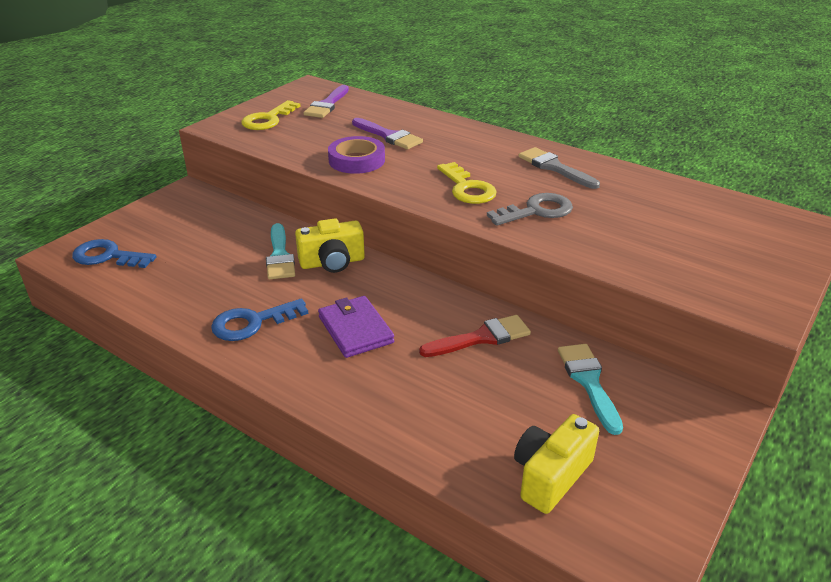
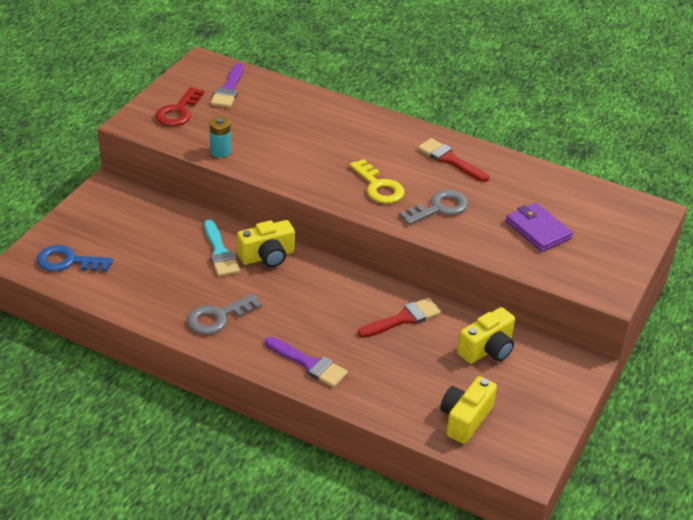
camera: 10 degrees left, 5 degrees up
blue key [211,299,308,341] -> grey key [187,294,262,335]
yellow key [241,100,301,130] -> red key [155,87,204,126]
purple wallet [318,296,394,358] -> purple wallet moved to [506,203,573,252]
purple tape [328,136,385,174] -> none
purple brush [352,118,423,149] -> purple brush moved to [265,337,348,387]
grey brush [519,147,600,189] -> red brush [418,138,489,182]
turquoise brush [558,344,623,435] -> yellow camera [457,307,515,364]
none -> turquoise battery [209,117,231,158]

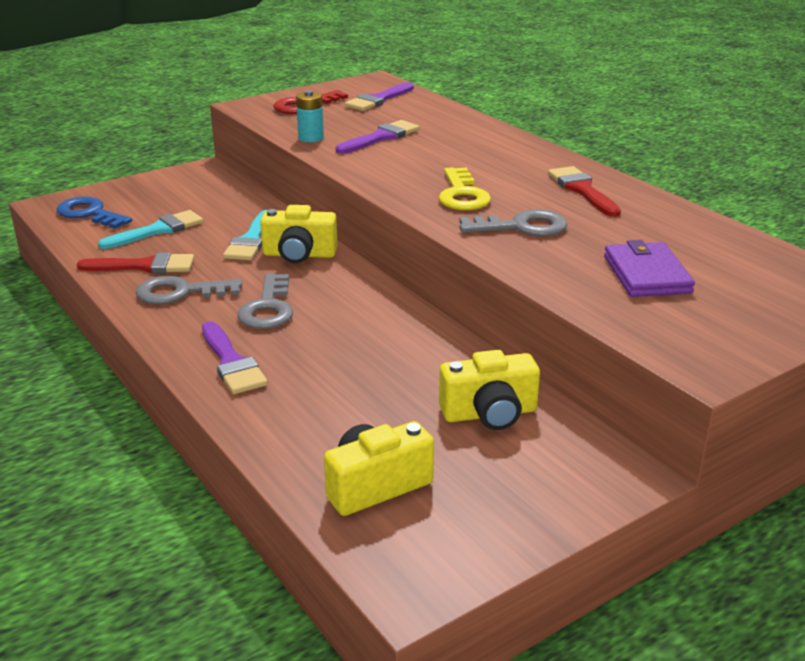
camera: 30 degrees right, 10 degrees down
red brush [358,298,441,338] -> red brush moved to [76,252,194,273]
none -> turquoise brush [98,210,203,249]
none -> grey key [237,273,293,329]
none -> purple brush [336,120,420,154]

